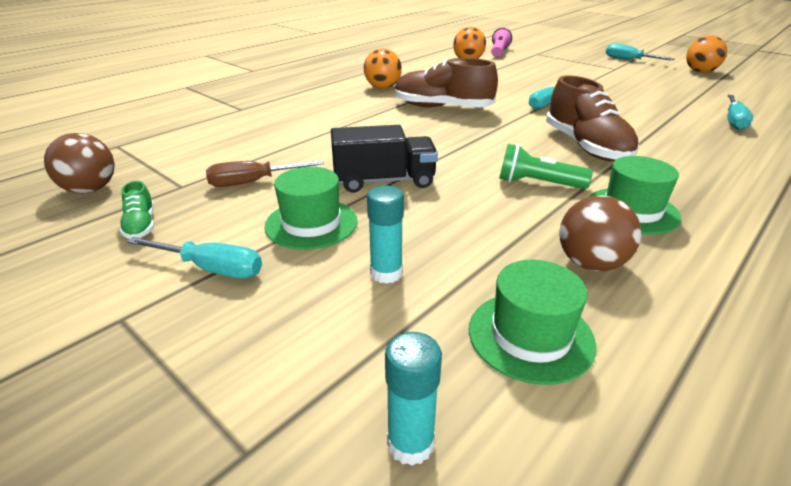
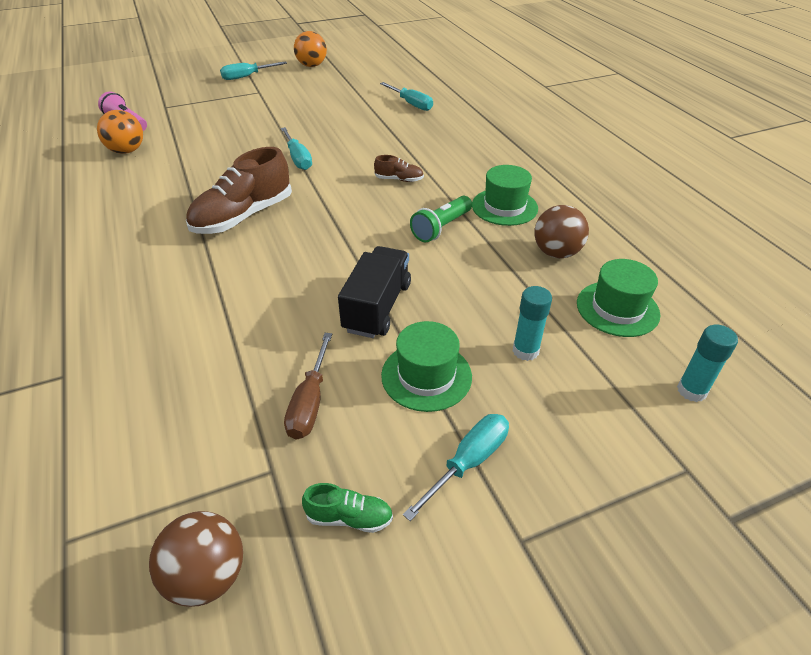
camera: 65 degrees left, 10 degrees up
orange ball [364,48,402,89] -> none
brown shoe [546,75,639,161] -> brown shoe [374,155,424,182], size x0.46

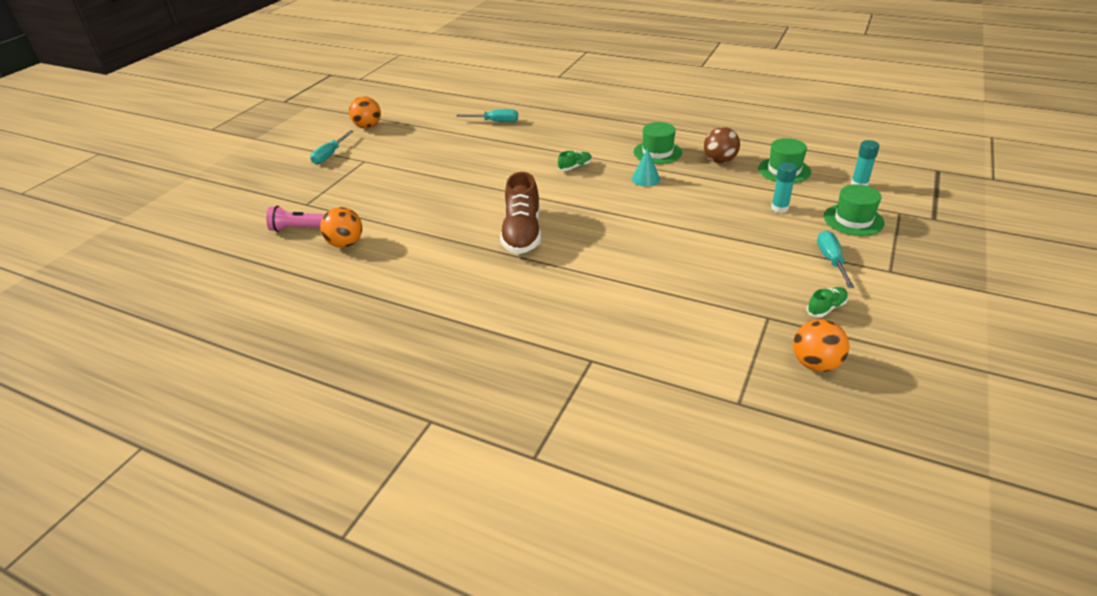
camera: 40 degrees left, 5 degrees down
brown ball [149,511,243,607] -> orange ball [793,319,849,372]
turquoise screwdriver [281,127,312,170] -> none
brown screwdriver [284,333,332,439] -> none
black truck [338,246,411,338] -> none
brown shoe [374,155,424,182] -> green shoe [558,151,592,171]
green hat [381,321,472,412] -> green hat moved to [824,184,885,236]
green flashlight [410,196,472,242] -> turquoise cone [632,148,660,186]

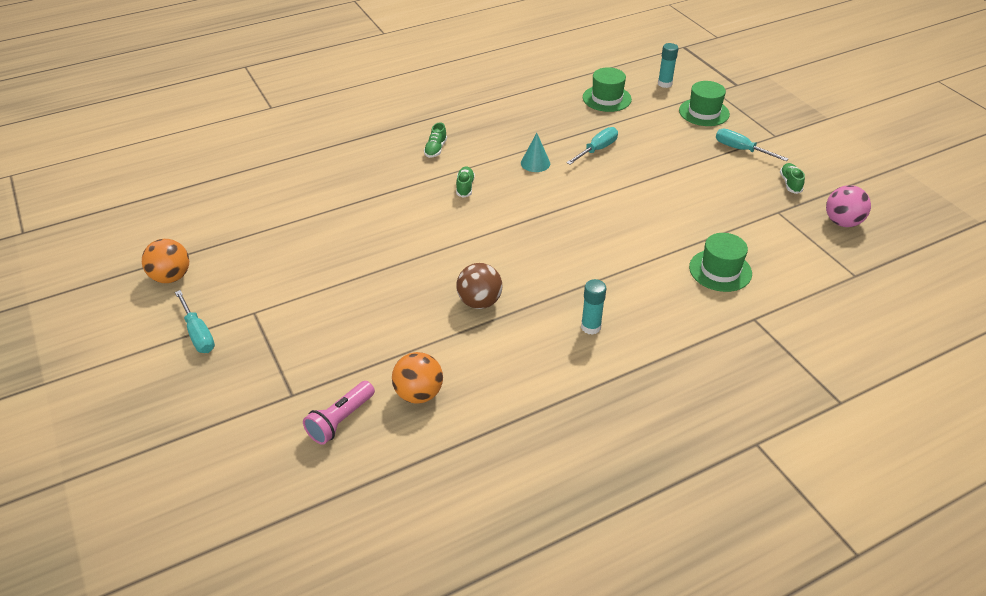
camera: 55 degrees left, 5 degrees up
turquoise screwdriver [456,109,518,122] -> turquoise screwdriver moved to [566,127,618,165]
brown shoe [500,172,541,254] -> none
green hat [634,122,682,164] -> green hat moved to [689,233,752,292]
brown ball [704,127,740,163] -> brown ball moved to [457,263,502,309]
turquoise glue stick [771,162,797,213] -> turquoise glue stick moved to [581,279,606,335]
orange ball [793,319,849,372] -> pink ball [826,185,871,227]
none -> green shoe [424,122,447,158]

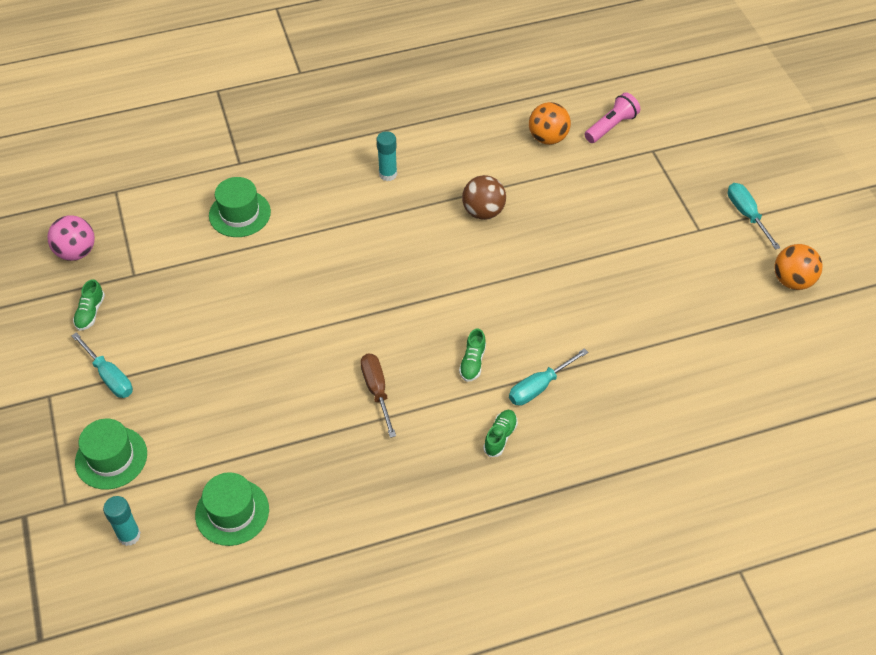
camera: 170 degrees left, 10 degrees up
turquoise cone [521,133,550,172] -> brown screwdriver [360,353,396,438]
turquoise screwdriver [566,127,618,165] -> turquoise screwdriver moved to [509,348,588,406]

